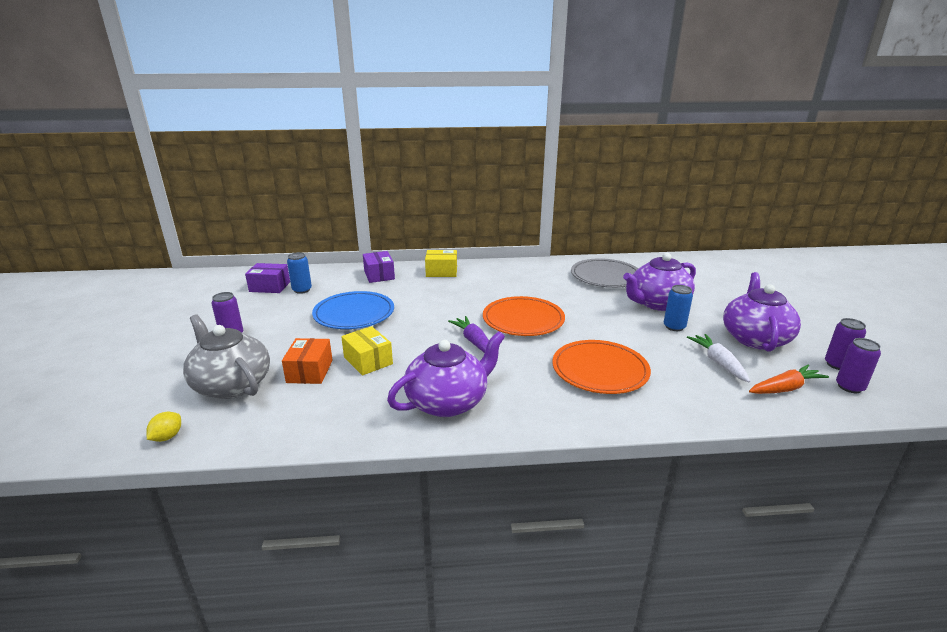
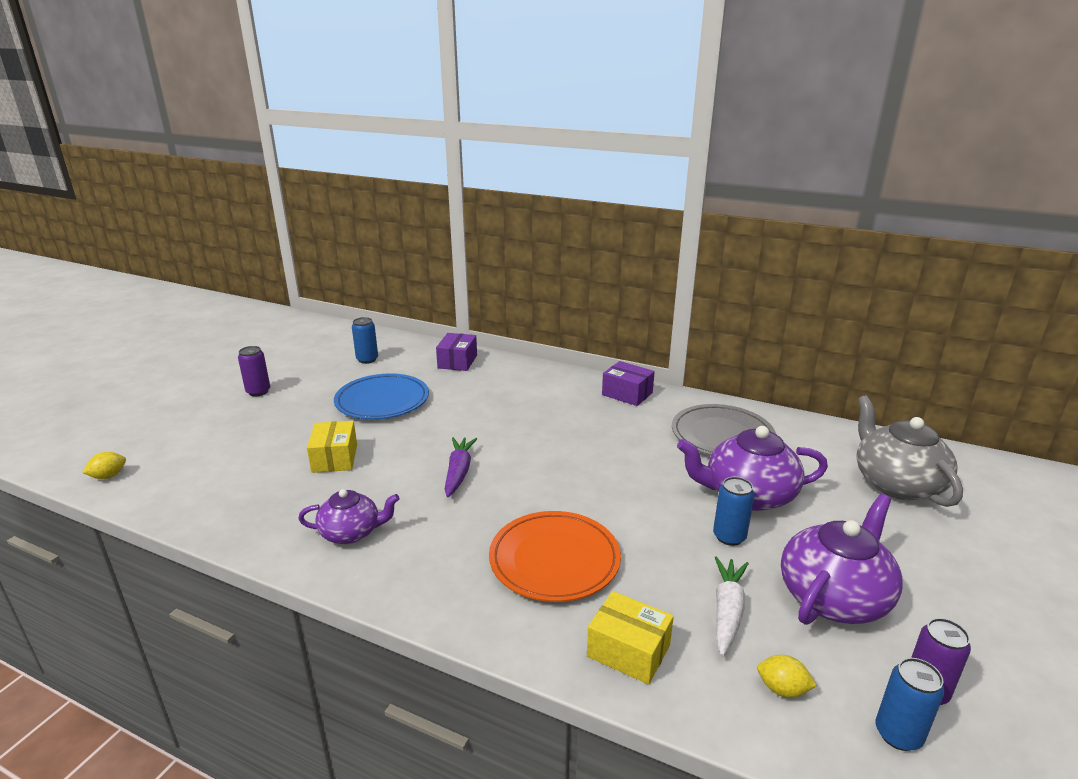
camera: 30 degrees right, 0 degrees up
grey teapot [183,314,270,399] -> grey teapot moved to [856,395,963,507]
purple box [245,263,290,293] -> purple box moved to [602,361,655,406]
orange box [282,338,333,384] -> none
purple teapot [387,331,505,417] -> purple teapot [298,489,400,544], size x0.62
yellow box [425,250,457,277] -> yellow box moved to [587,591,674,685]
orange plate [483,296,565,336] -> none
orange carrot [749,365,829,394] -> yellow lemon [757,655,817,698]
purple can [836,338,881,393] -> blue can [876,658,945,751]

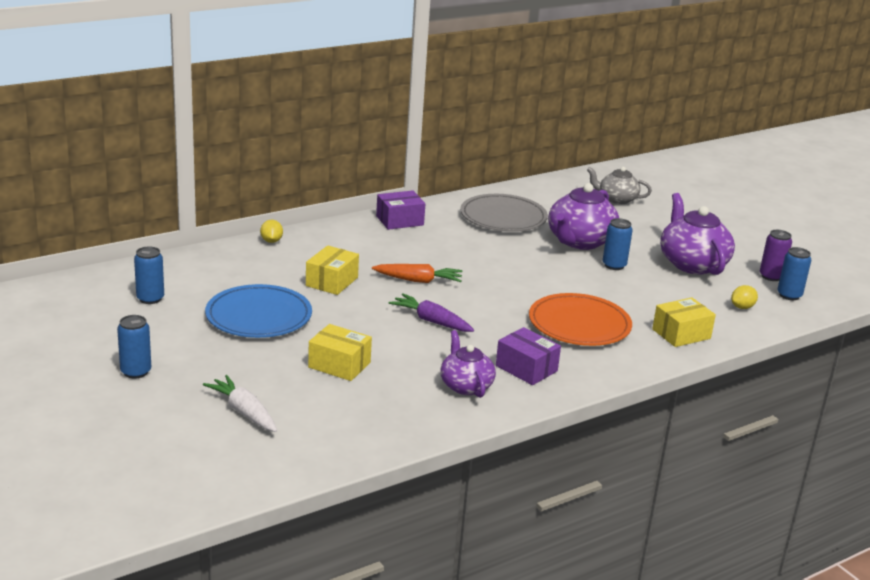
camera: 60 degrees left, 0 degrees up
yellow lemon [82,452,126,479] -> yellow lemon moved to [260,220,283,243]
purple can [238,346,270,396] -> blue can [117,315,151,379]
purple teapot [298,489,400,544] -> purple teapot turned 45 degrees counterclockwise [441,330,496,398]
purple box [436,333,477,371] -> purple box moved to [496,327,561,385]
white carrot [715,556,749,656] -> white carrot moved to [203,375,277,432]
grey teapot [856,395,963,507] -> grey teapot [587,167,652,204], size x0.62
none -> yellow box [306,245,359,295]
none -> orange carrot [372,264,462,283]

